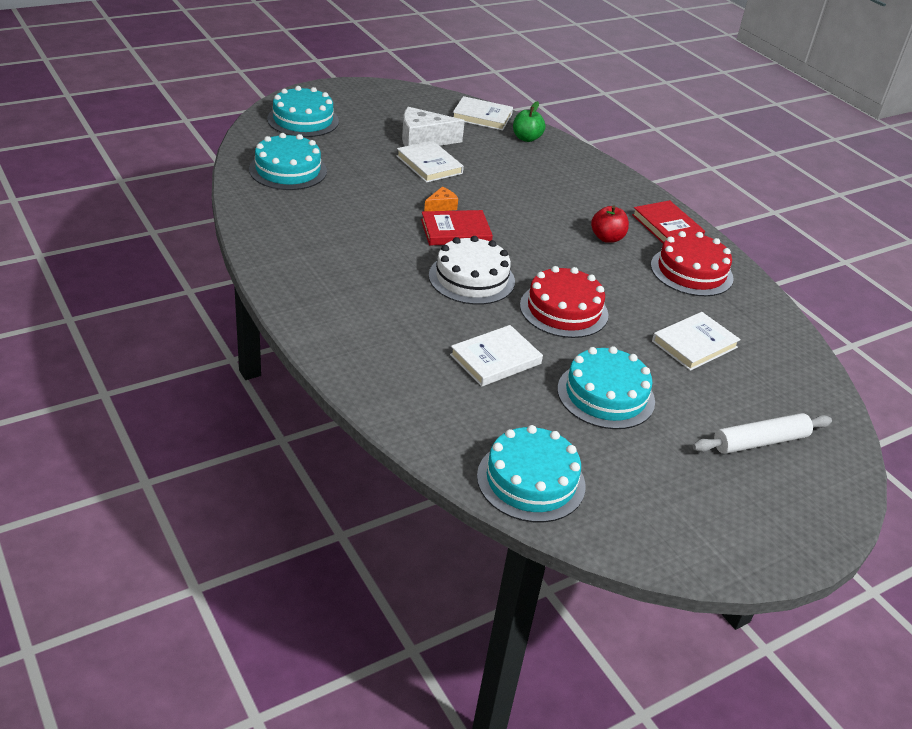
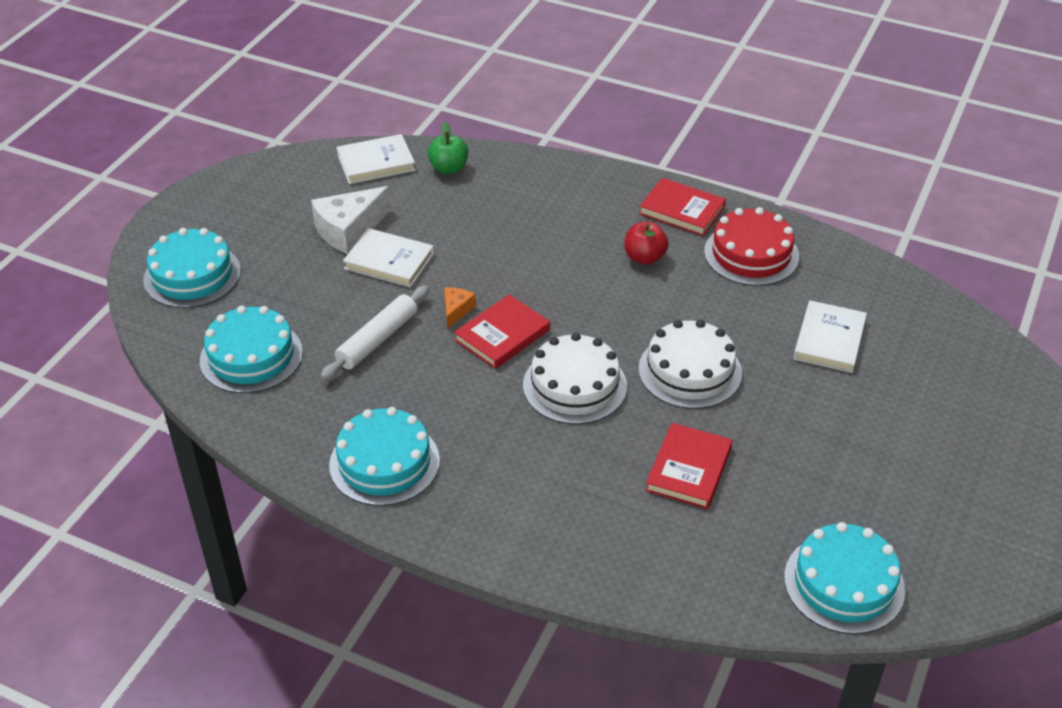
camera: 30 degrees left, 5 degrees up
white book [450,325,543,387] -> red book [645,423,732,509]
red cake [520,266,608,338] -> white cake [638,320,742,409]
turquoise cake [557,346,655,429] -> turquoise cake moved to [329,407,440,506]
white rolling pin [693,413,832,454] -> white rolling pin moved to [321,285,429,380]

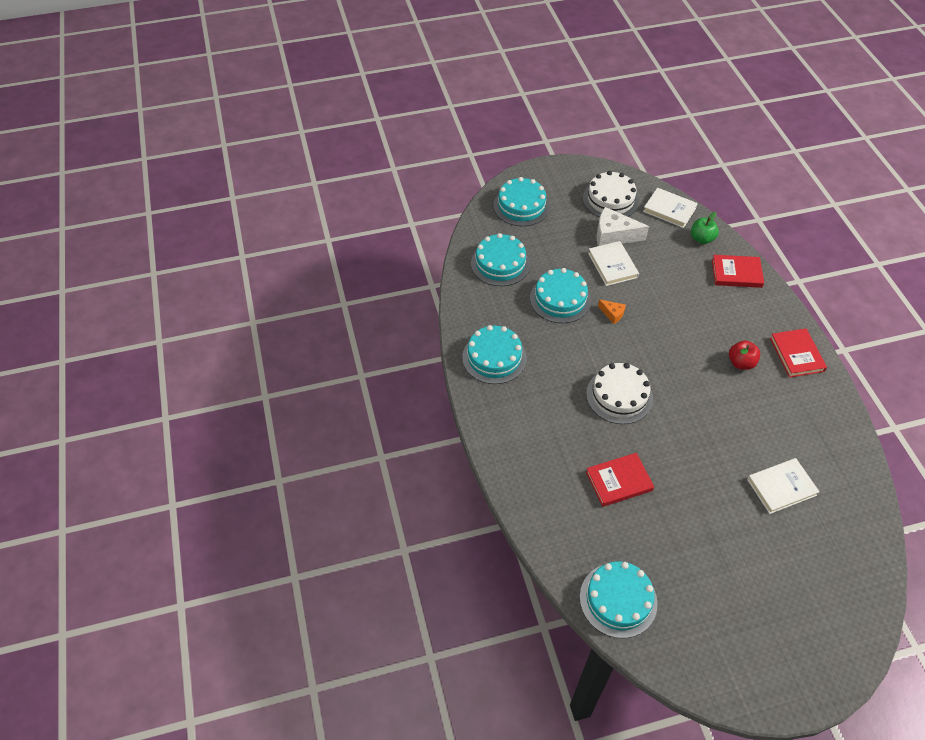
camera: 50 degrees right, 10 degrees up
white rolling pin [321,285,429,380] -> turquoise cake [530,268,591,323]
orange cheese [444,287,476,329] -> orange cheese turned 60 degrees clockwise [598,300,626,324]
red book [454,295,550,369] -> red book moved to [712,255,764,288]
white cake [638,320,742,409] -> white cake moved to [583,171,639,217]
red cake [704,207,799,286] -> none

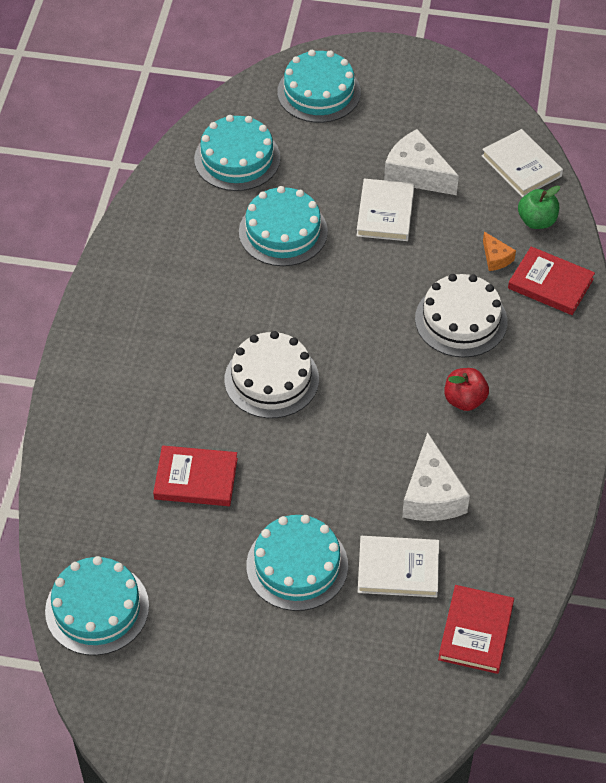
camera: 25 degrees right, 0 degrees up
turquoise cake [462,325,527,384] -> turquoise cake moved to [246,515,348,611]
white cake [583,171,639,217] -> white cake moved to [415,274,508,358]
orange cheese [598,300,626,324] -> orange cheese moved to [483,232,516,271]
red book [770,328,827,378] -> red book moved to [438,585,514,674]
none -> white cheese [402,432,470,521]

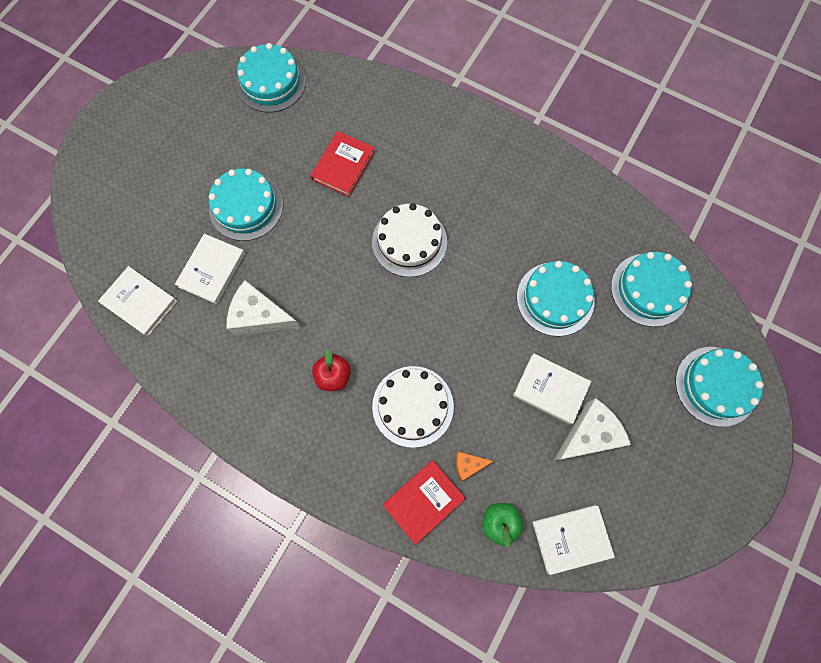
camera: 110 degrees right, 20 degrees up
red book [438,585,514,674] -> white book [98,266,177,336]

